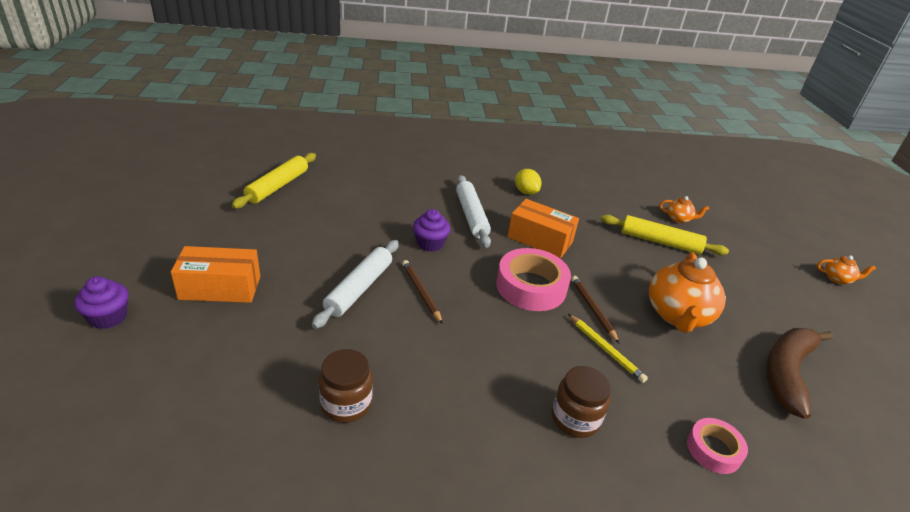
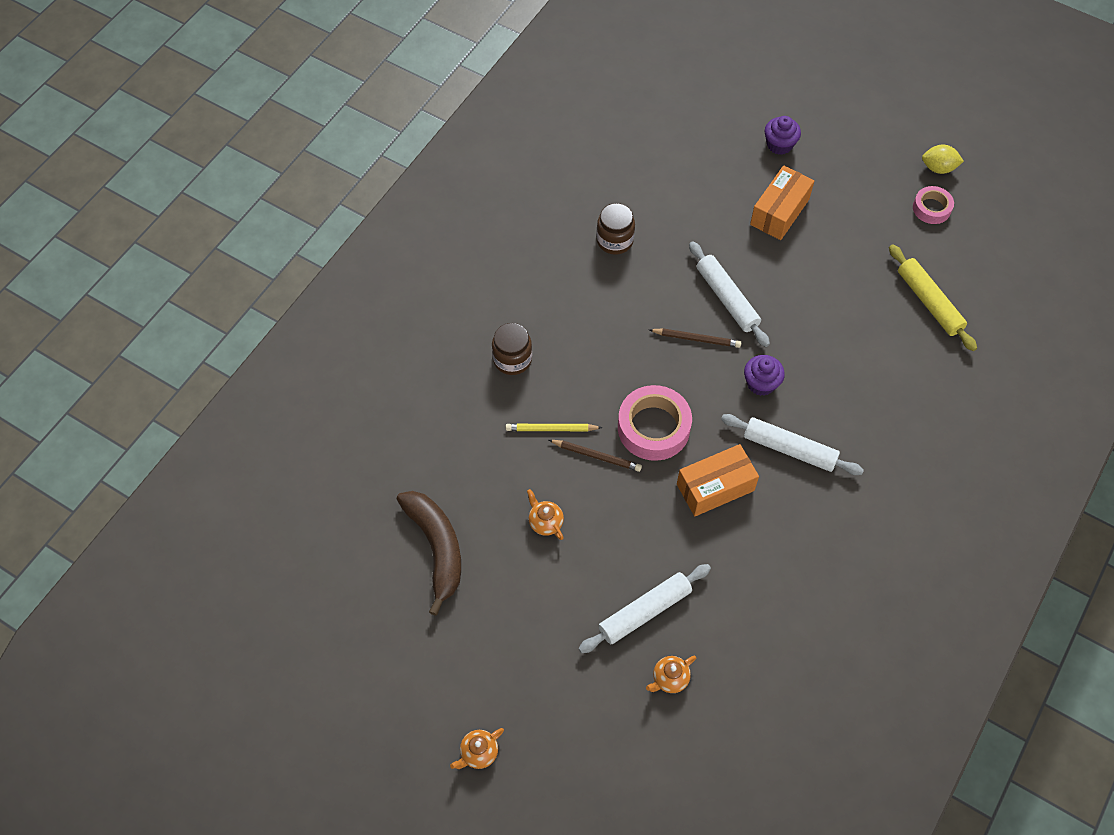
camera: 130 degrees right, 25 degrees up
yellow lemon [515,169,541,195] -> yellow lemon moved to [922,145,964,174]
yellow rolling pin [601,215,729,255] -> white rolling pin [578,564,711,653]
orange teapot [649,252,726,333] -> orange teapot [527,489,564,540], size x0.47
pink tape [687,418,748,474] -> pink tape moved to [913,186,954,224]

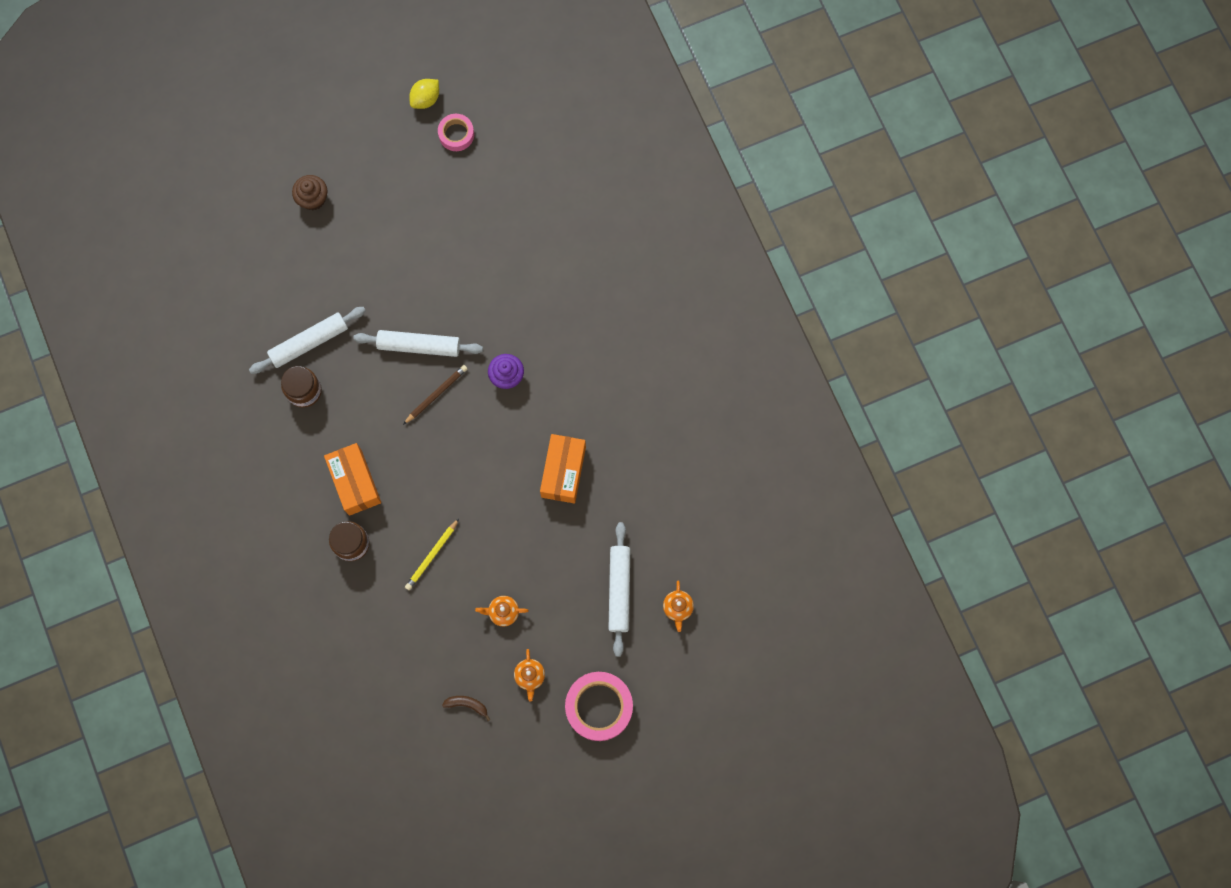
camera: 55 degrees left, 15 degrees up
brown banana [396,491,461,616] -> brown banana [442,696,491,721], size x0.42
orange teapot [450,728,504,769] -> orange teapot moved to [514,649,545,702]
brown pencil [549,440,642,472] -> none
pink tape [618,385,692,461] -> pink tape moved to [565,672,633,741]
white rolling pin [721,414,864,475] -> white rolling pin moved to [249,307,366,374]
orange box [750,165,814,240] -> orange box moved to [324,443,381,516]
purple cupcake [765,116,801,155] -> brown cupcake [292,175,327,210]
yellow rolling pin [889,244,977,351] -> none

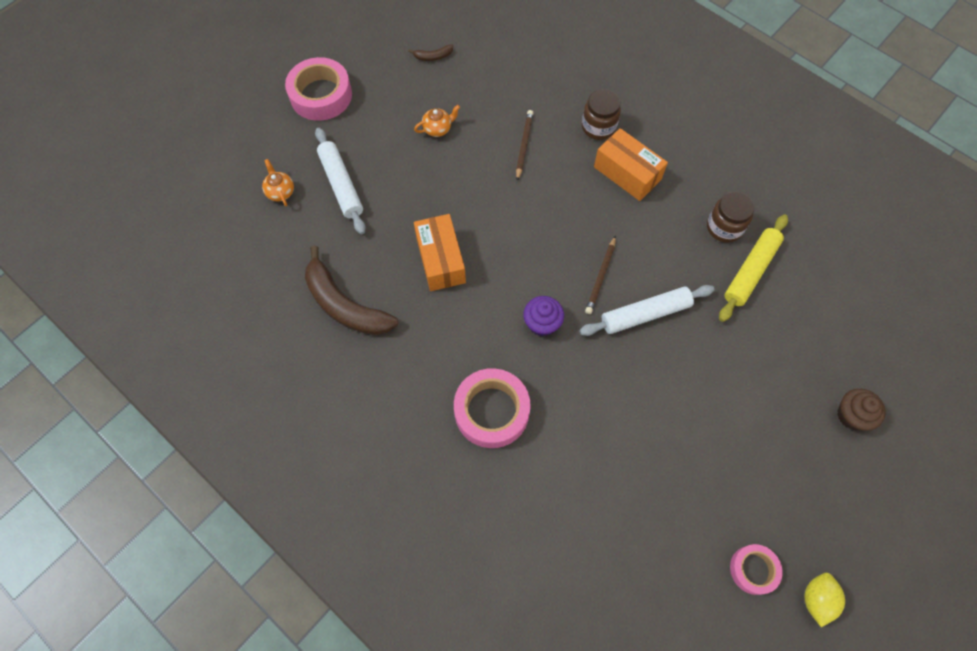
camera: 155 degrees right, 10 degrees down
white rolling pin [249,307,366,374] -> yellow rolling pin [719,215,788,322]
yellow pencil [405,518,459,590] -> brown pencil [516,110,533,181]
orange teapot [514,649,545,702] -> none
none -> brown banana [305,245,398,335]
none -> pink tape [454,368,531,448]

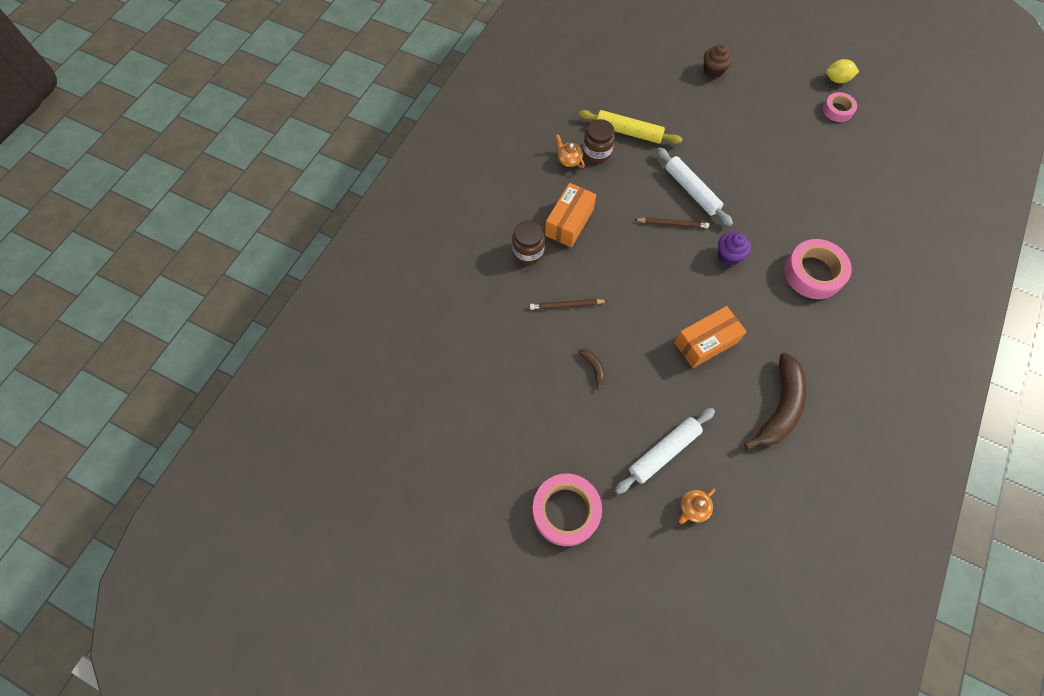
camera: 105 degrees left, 0 degrees up
brown banana [408,44,453,61] -> brown banana moved to [578,349,605,391]
orange teapot [414,105,460,137] -> orange teapot moved to [556,135,585,168]

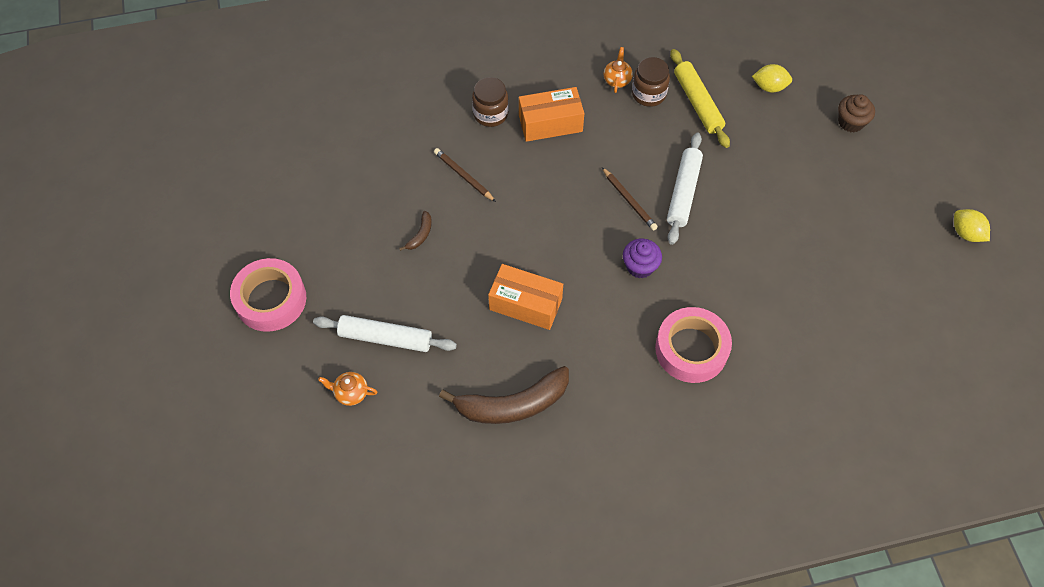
camera: 50 degrees right, 5 degrees down
pink tape [823,92,857,122] -> none
none -> yellow lemon [752,64,792,93]

